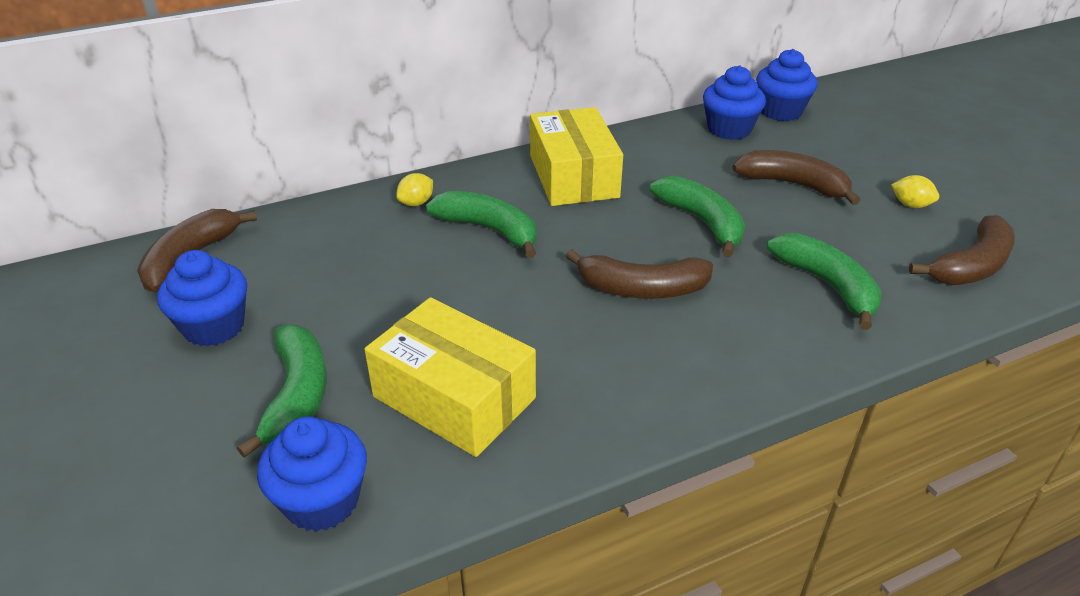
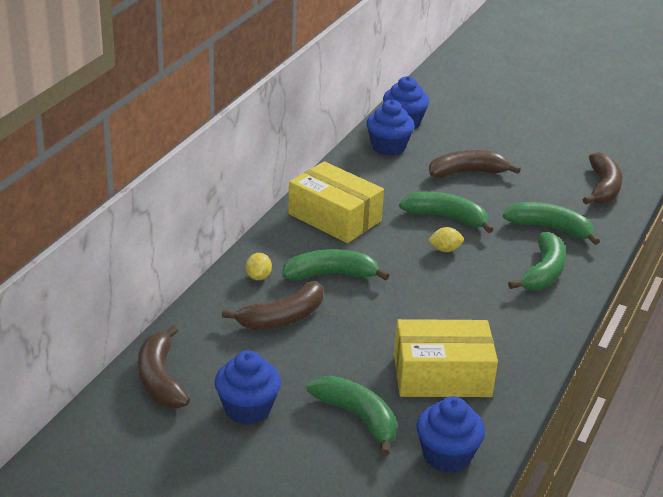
camera: 40 degrees left, 5 degrees down
brown banana [566,249,713,299] -> brown banana moved to [222,281,324,329]
yellow lemon [891,175,939,208] -> yellow lemon moved to [428,227,464,252]
none -> green banana [508,232,566,290]

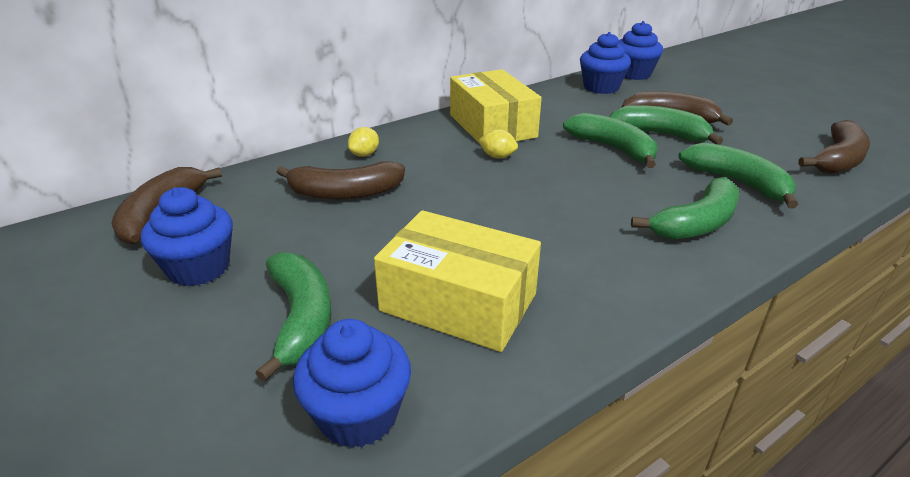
camera: 30 degrees right, 0 degrees up
green banana [282,249,389,281] -> green banana moved to [609,105,723,145]
yellow lemon [428,227,464,252] -> yellow lemon moved to [478,129,518,158]

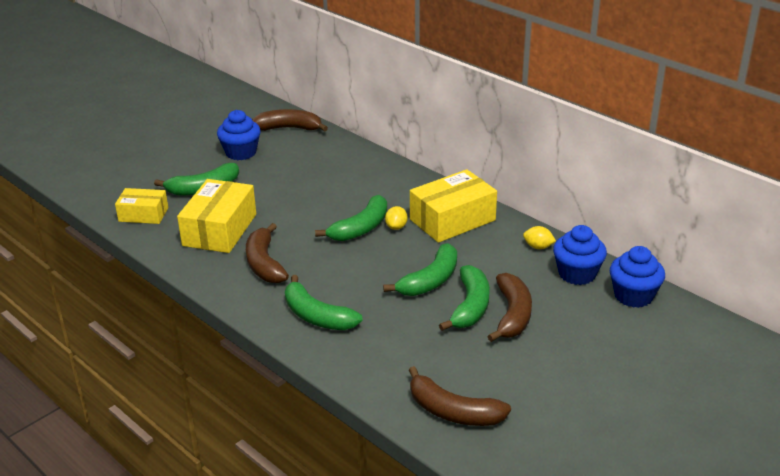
camera: 80 degrees right, 0 degrees up
brown banana [277,161,405,200] -> brown banana moved to [246,223,289,283]
blue cupcake [293,319,411,448] -> yellow box [115,188,168,224]
yellow lemon [348,127,379,157] -> yellow lemon moved to [523,226,556,249]
green banana [679,143,798,209] -> green banana moved to [315,195,387,241]

